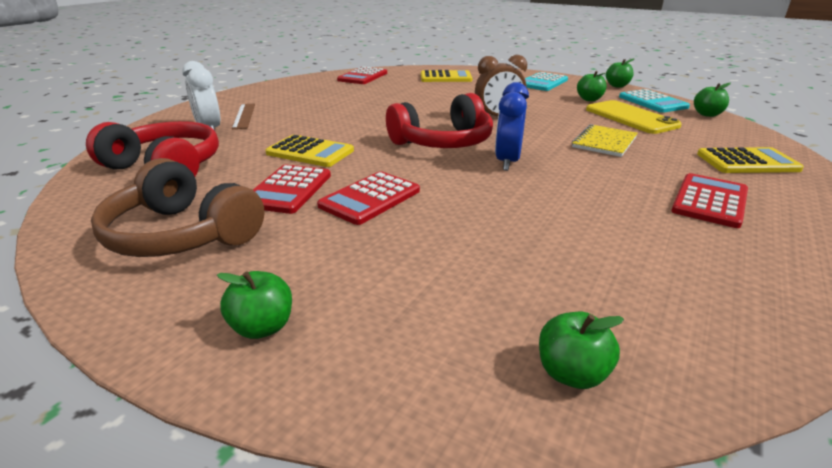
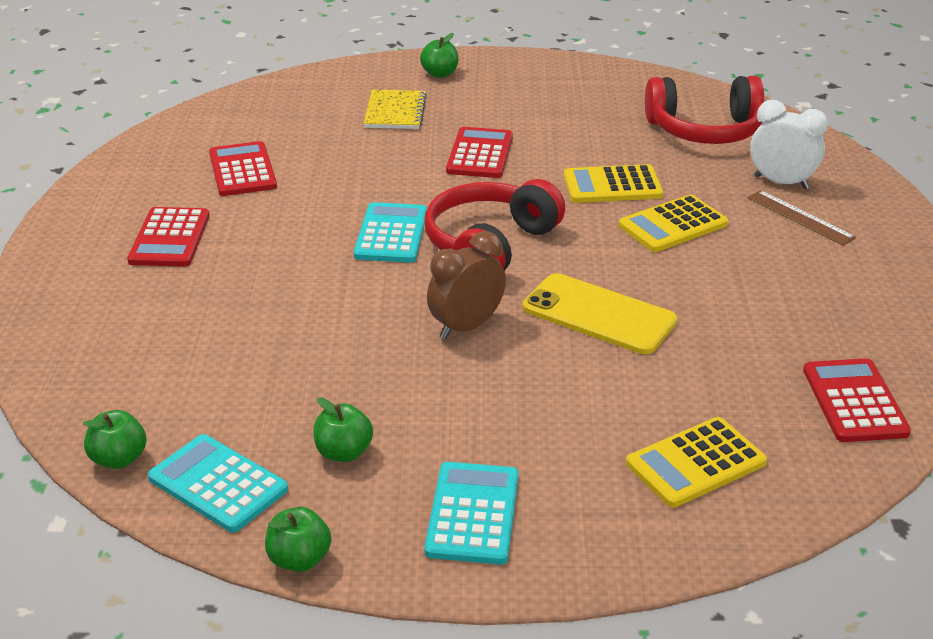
camera: 150 degrees right, 5 degrees up
brown headphones [91,158,265,257] -> none
red calculator [253,165,331,214] -> red calculator moved to [209,141,277,196]
blue clock [495,82,529,171] -> turquoise calculator [354,202,427,263]
green apple [539,312,624,389] -> none
yellow notebook [572,124,638,157] -> yellow notebook moved to [364,90,427,129]
yellow phone [586,100,682,134] -> yellow phone moved to [522,273,678,354]
yellow calculator [697,147,804,173] -> yellow calculator moved to [618,194,728,252]

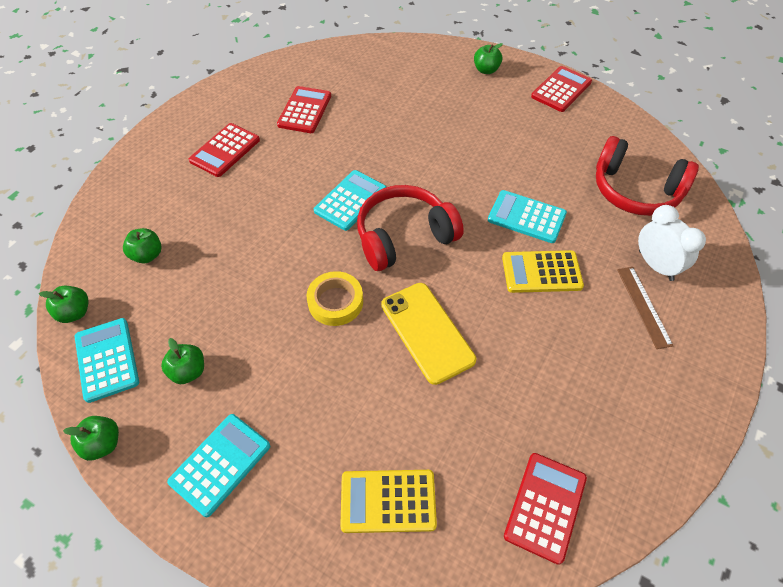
camera: 30 degrees right, 20 degrees up
yellow notebook [364,90,427,129] -> none
brown clock [427,231,506,340] -> yellow tape [306,271,363,326]
red calculator [446,127,513,178] -> red calculator moved to [531,66,592,112]
yellow calculator [564,164,663,203] -> turquoise calculator [488,190,567,243]
none -> green apple [123,228,162,263]

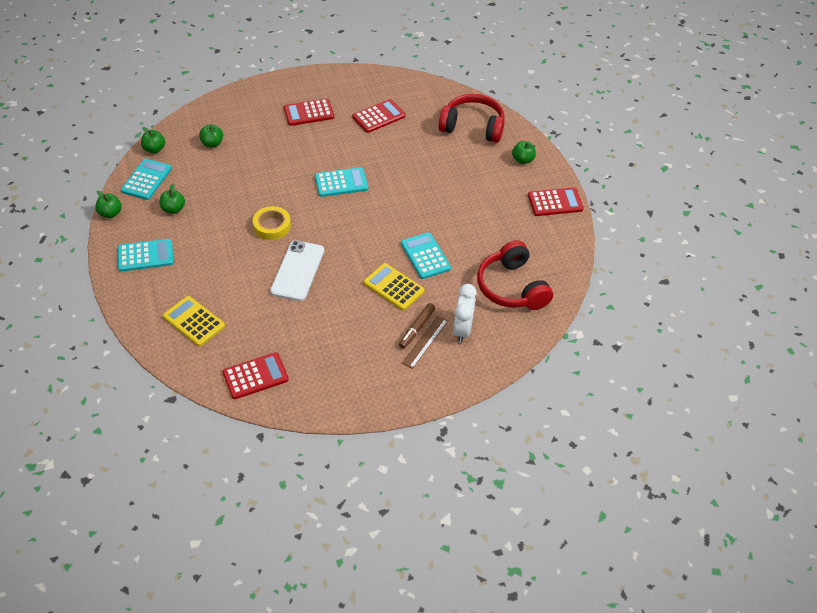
camera: 40 degrees right, 5 degrees down
red headphones [357,185,464,271] -> red headphones moved to [438,94,505,143]
yellow phone [381,283,476,385] -> white phone [270,240,324,301]
none -> brown marker [399,303,435,349]

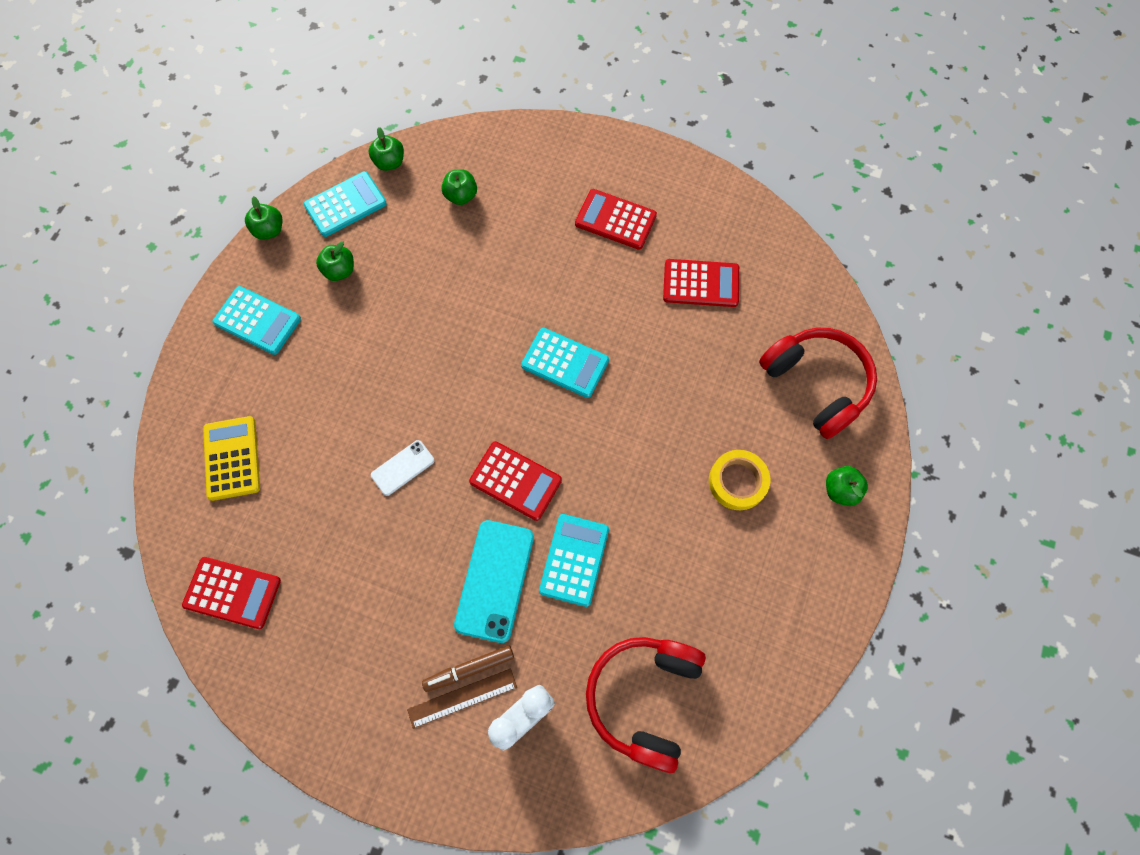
camera: 40 degrees right, 20 degrees up
yellow tape [253,206,291,240] -> yellow tape moved to [709,450,770,510]
white phone [270,240,324,301] -> white phone [371,440,434,496], size x0.55
yellow calculator [363,263,425,311] -> turquoise phone [454,520,534,643]
red calculator [528,187,584,216] -> red calculator moved to [469,441,562,521]

